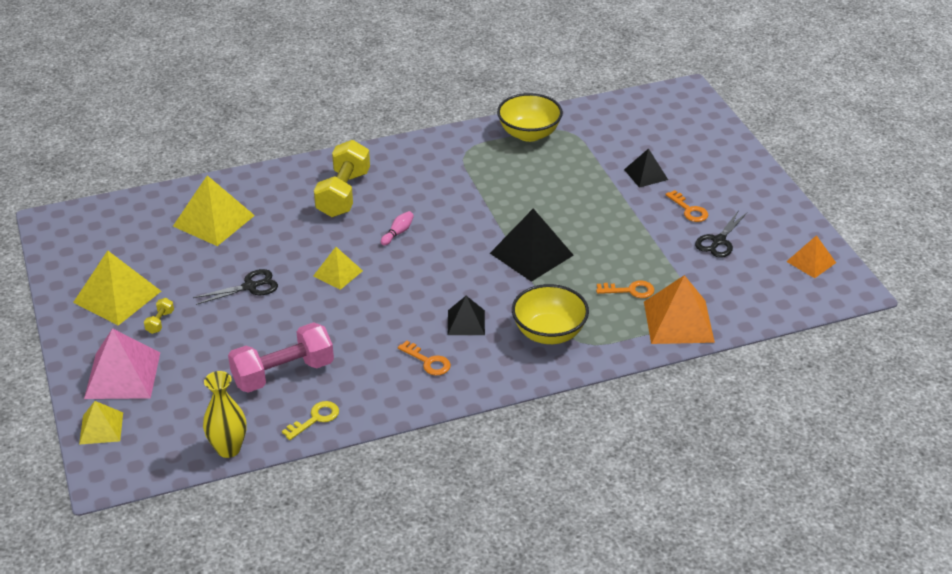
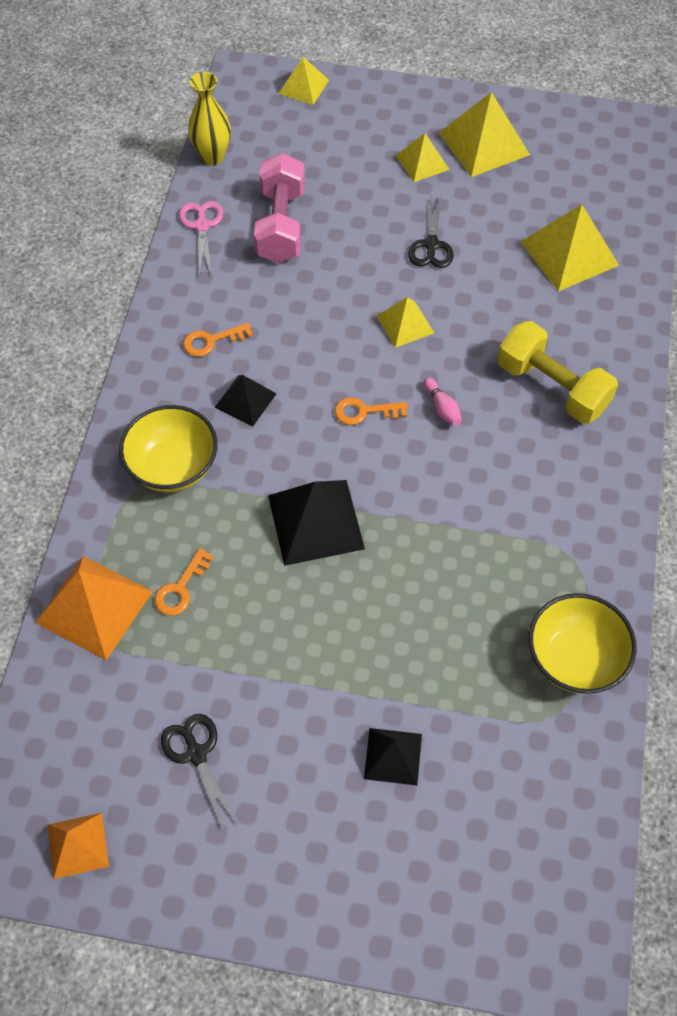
camera: 120 degrees right, 20 degrees up
pink pyramid [84,328,160,399] -> none
yellow dumbbell [144,298,174,334] -> yellow pyramid [396,133,449,182]
yellow key [282,401,339,440] -> pink scissors [179,201,223,274]
orange key [665,190,708,222] -> orange key moved to [335,397,408,425]

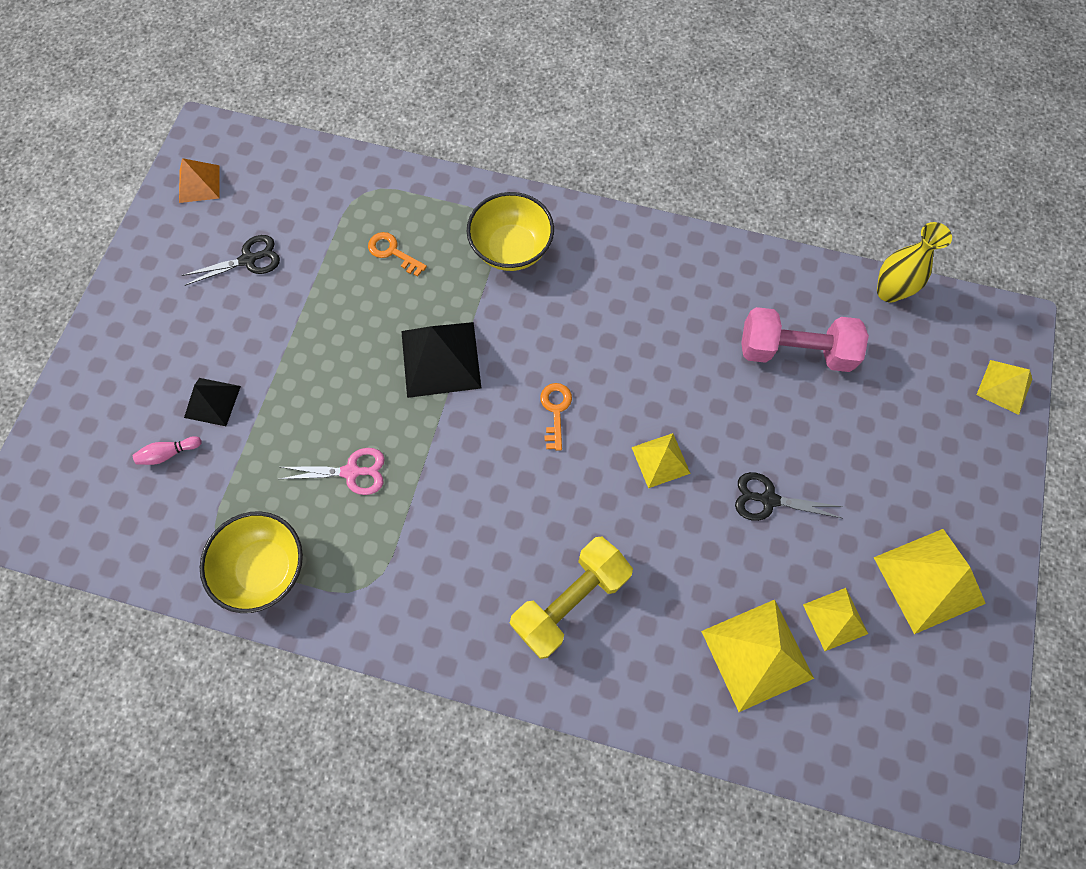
camera: 95 degrees right, 10 degrees up
orange pyramid [35,556,153,660] -> none
pink scissors [179,201,223,274] -> pink scissors moved to [280,448,385,495]
orange key [183,323,253,357] -> none
black pyramid [214,375,277,426] -> none
yellow pyramid [396,133,449,182] -> yellow pyramid moved to [803,588,868,651]
pink bowling pin [424,378,462,426] -> pink bowling pin moved to [133,436,202,465]

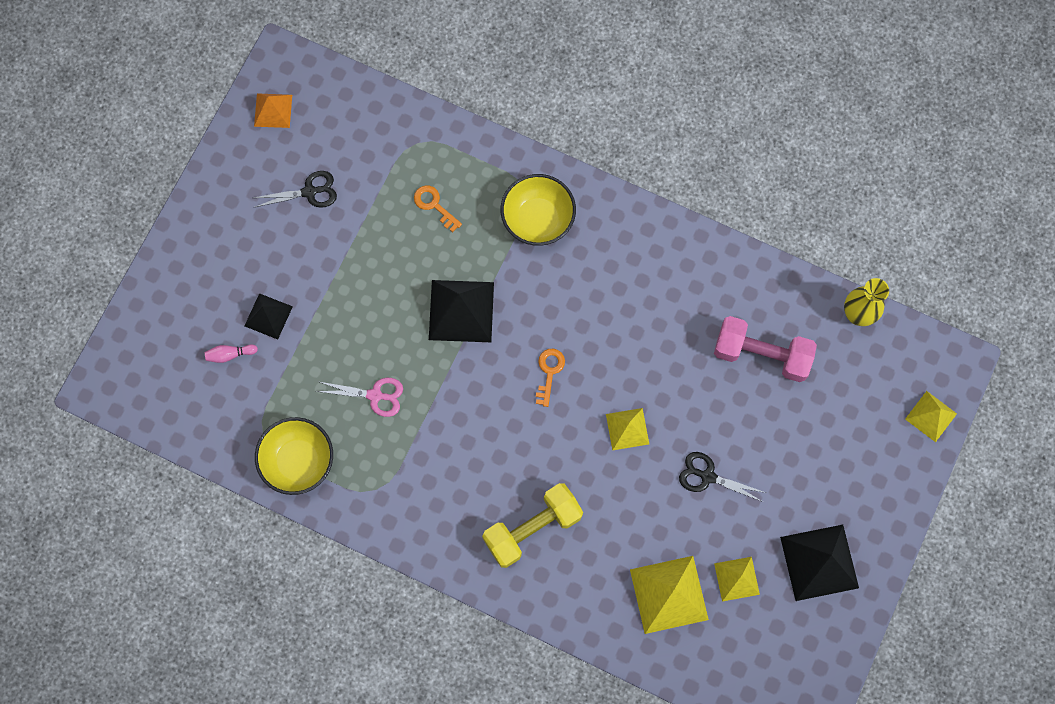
camera: 10 degrees right, 5 degrees up
yellow pyramid [873,529,986,634] -> black pyramid [780,525,859,601]

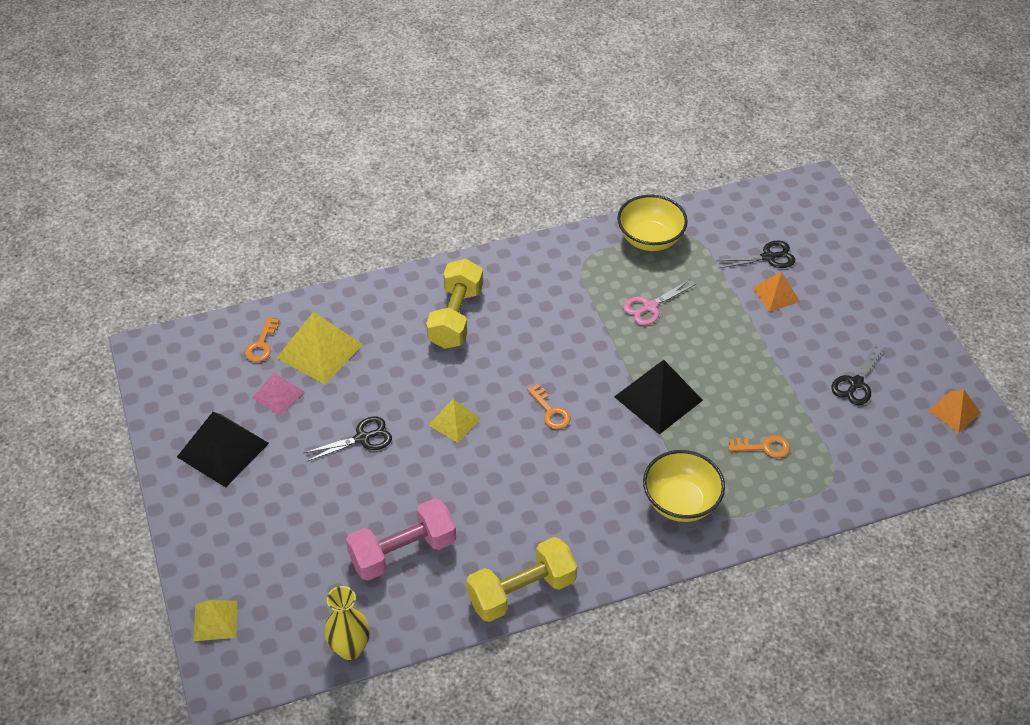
camera: 135 degrees right, 25 degrees down
pink bowling pin [204,344,258,363] -> black scissors [716,241,795,269]
black pyramid [245,293,293,339] -> orange pyramid [753,271,800,312]
yellow pyramid [714,557,760,602] -> pink pyramid [252,372,305,415]
none -> orange key [245,317,279,362]
none -> yellow dumbbell [466,537,577,622]

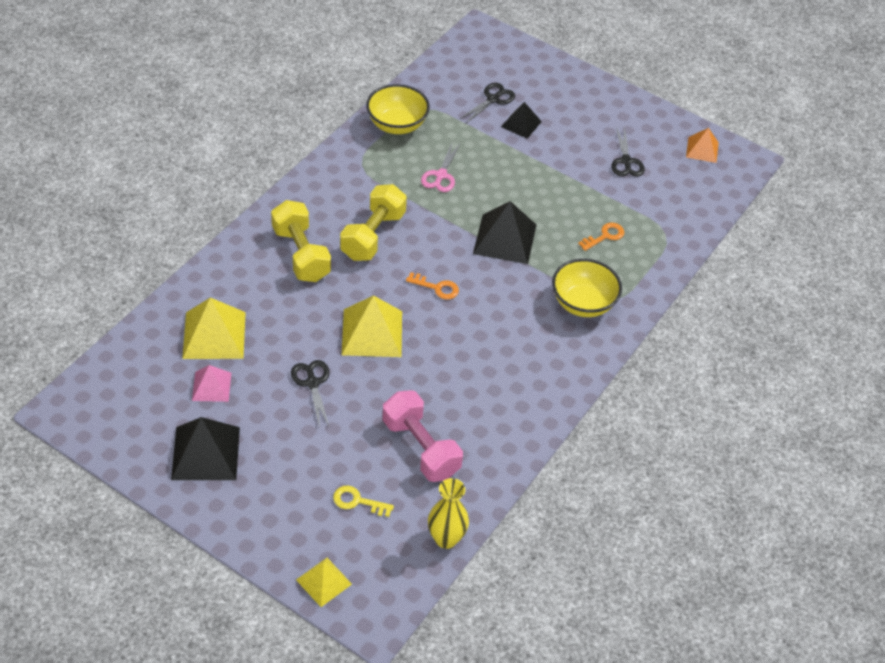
camera: 40 degrees left, 0 degrees up
orange key [245,317,279,362] -> none
black scissors [304,417,392,461] -> black scissors turned 45 degrees counterclockwise [291,360,330,428]
pink dumbbell [346,499,456,580] -> pink dumbbell turned 60 degrees counterclockwise [382,390,463,482]
yellow pyramid [429,399,481,443] -> yellow pyramid [342,295,402,357], size x1.70
yellow dumbbell [466,537,577,622] -> yellow dumbbell moved to [340,184,407,261]
orange pyramid [753,271,800,312] -> black pyramid [501,102,542,139]
none -> yellow key [333,486,394,517]

